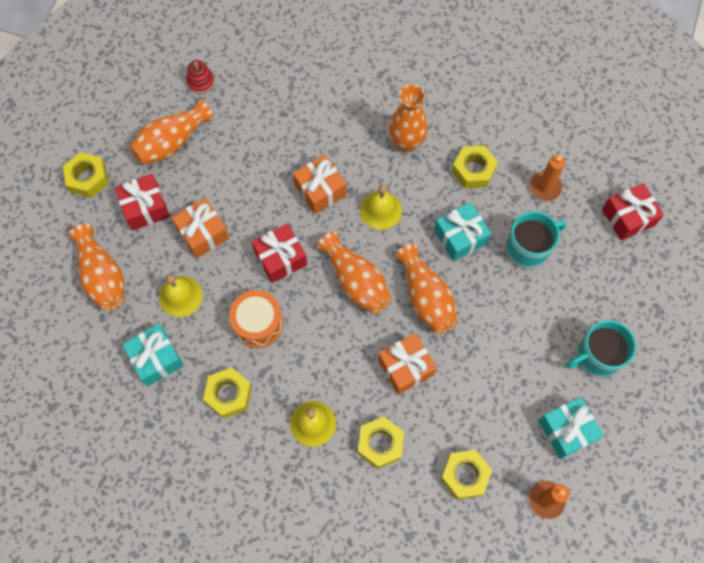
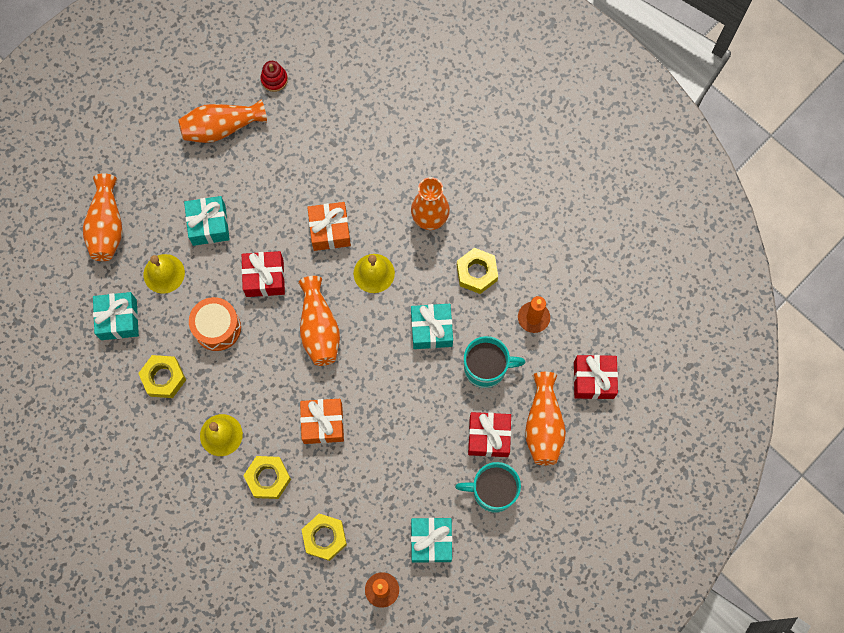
camera: 25 degrees right, 5 degrees up
yellow nut [63,152,109,198] -> none
red gift [115,174,170,231] -> red gift moved to [468,412,511,457]
orange gift [172,198,229,258] -> turquoise gift [184,196,230,246]
orange vase [395,244,457,334] -> orange vase moved to [525,372,566,465]

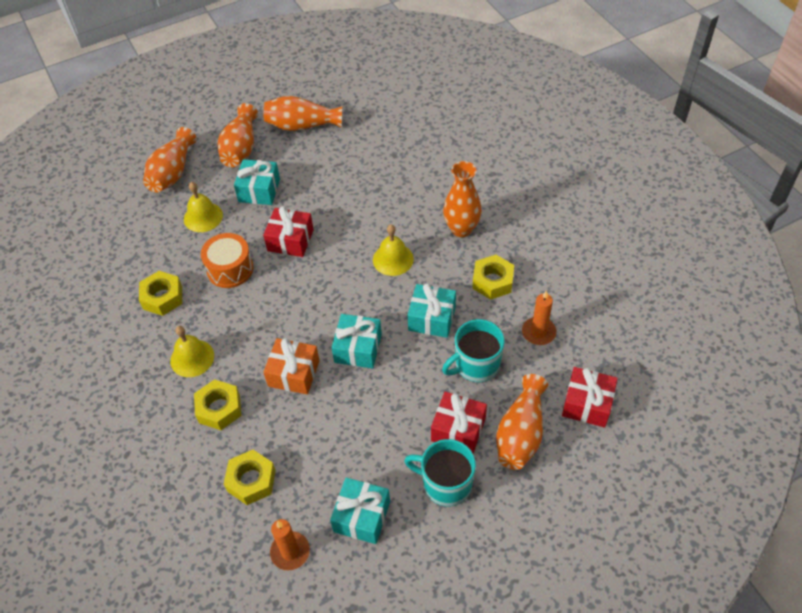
camera: 20 degrees right, 20 degrees down
turquoise gift [93,292,139,340] -> turquoise gift moved to [332,314,382,369]
red stacking toy [260,61,288,92] -> none
orange vase [298,276,340,366] -> orange vase moved to [217,103,258,167]
orange gift [307,202,351,251] -> none
turquoise mug [464,336,526,388] -> turquoise mug turned 135 degrees clockwise [442,319,505,382]

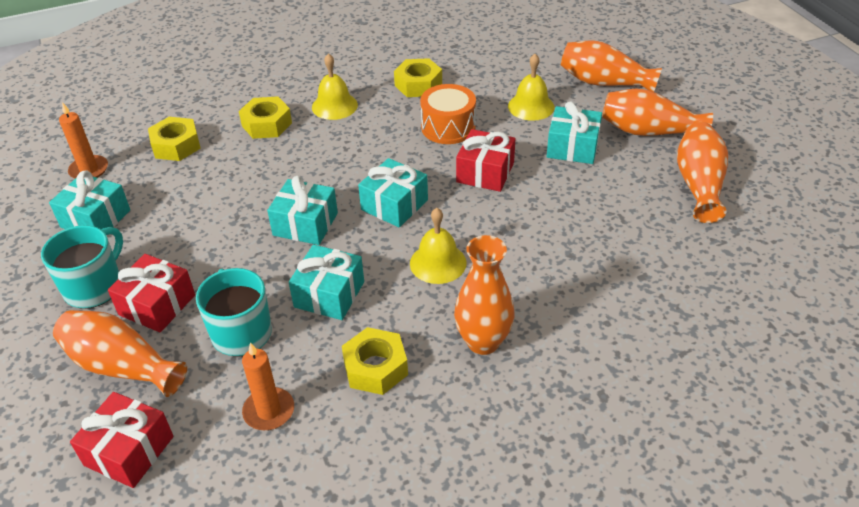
camera: 95 degrees right, 10 degrees down
orange gift [263,338,320,395] -> none
none -> turquoise gift [358,158,428,227]

